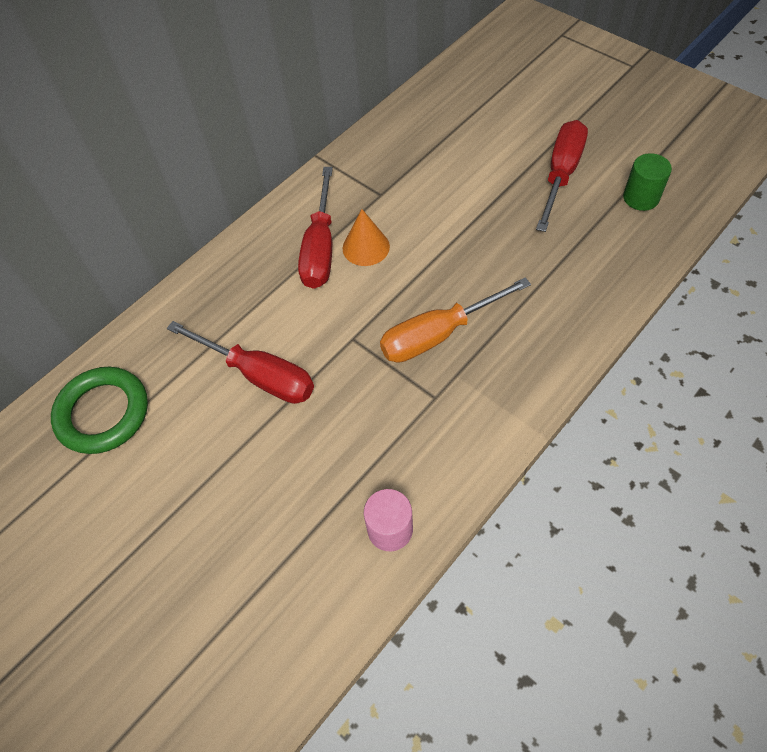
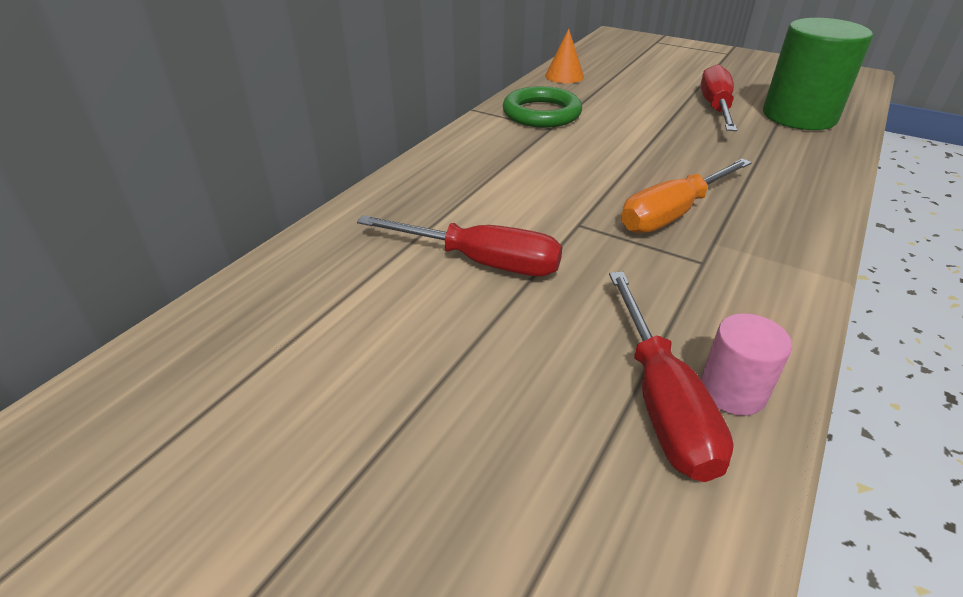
camera: 15 degrees left, 20 degrees down
green ring [51,367,148,454] -> green ring moved to [503,86,582,128]
red screwdriver [298,167,333,289] -> red screwdriver moved to [609,272,734,482]
orange cone [343,209,390,266] -> orange cone moved to [545,29,584,83]
green cylinder [623,153,672,211] -> green cylinder [763,18,873,130], size x2.05

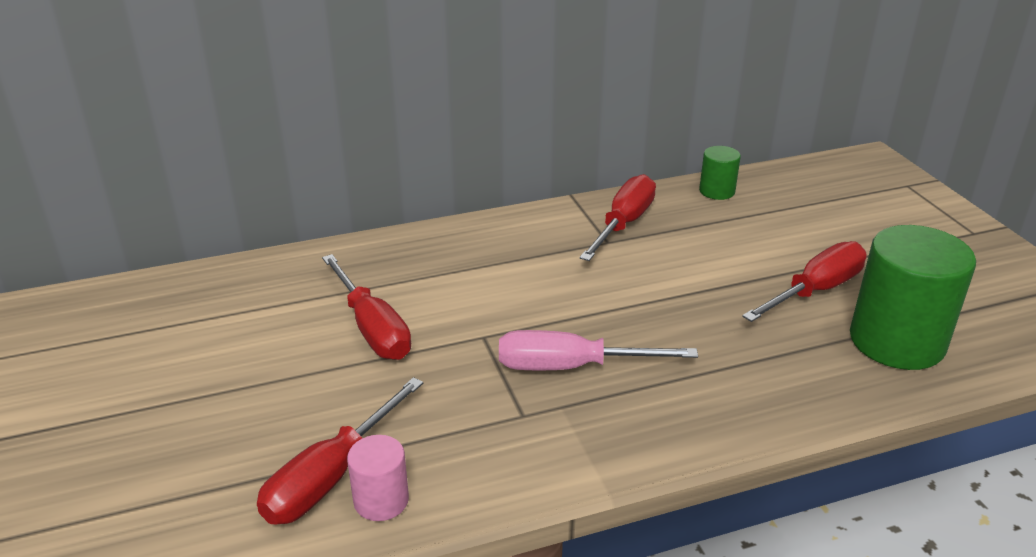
camera: 40 degrees right, 5 degrees down
green ring [503,86,582,128] -> red screwdriver [580,174,656,261]
orange cone [545,29,584,83] -> green cylinder [699,146,741,200]
orange screwdriver [621,158,752,233] -> pink screwdriver [499,330,698,370]

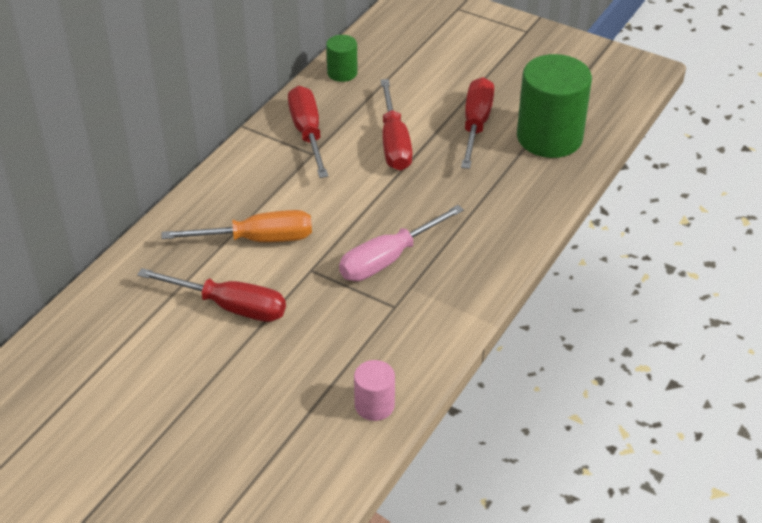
camera: 40 degrees left, 10 degrees up
red screwdriver [257,377,423,525] -> red screwdriver moved to [380,79,413,171]
none -> orange screwdriver [161,210,312,242]

